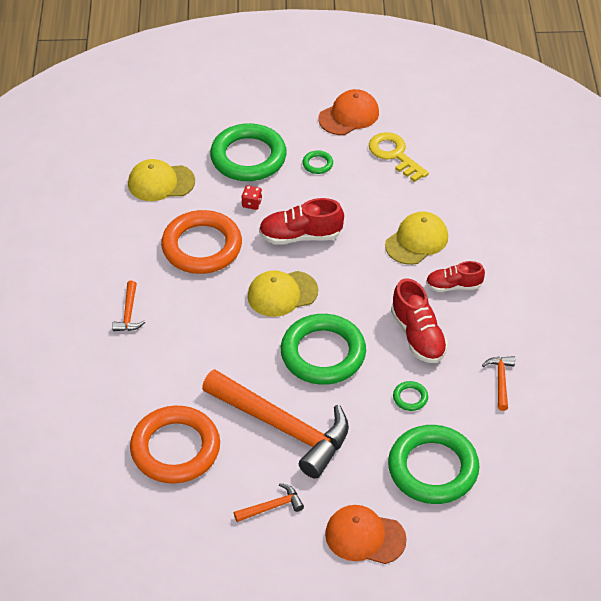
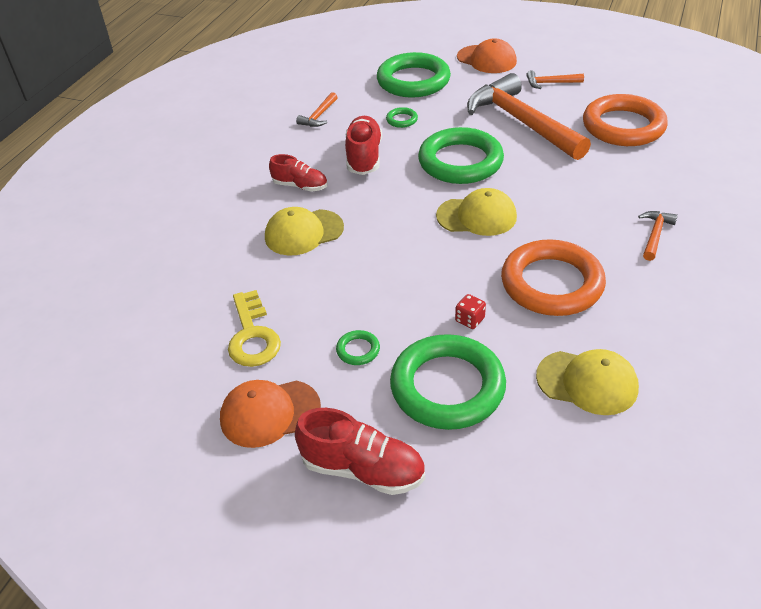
camera: 155 degrees left, 5 degrees down
red shoe [259,198,344,245] -> red shoe moved to [295,408,425,495]

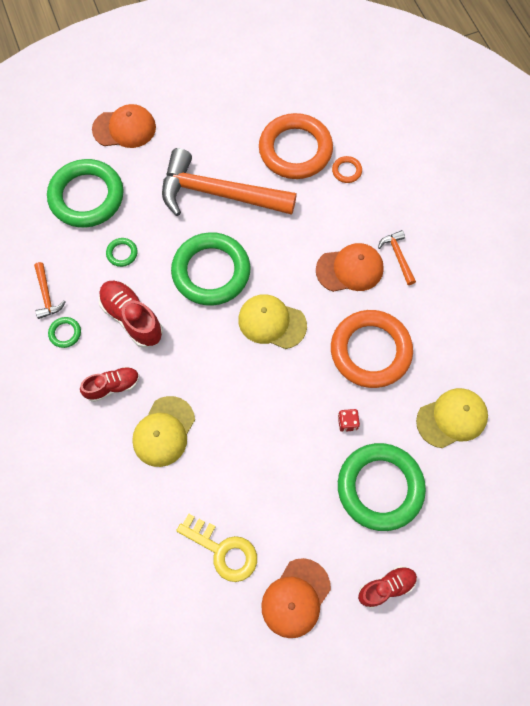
camera: 45 degrees left, 25 degrees up
red shoe [295,408,425,495] -> red shoe [358,566,417,608], size x0.66
green ring [336,330,380,365] -> green ring moved to [48,317,81,348]
yellow cap [436,188,517,236] -> yellow cap turned 120 degrees counterclockwise [238,294,307,349]
orange hammer [526,70,584,89] -> none
none -> orange cap [316,243,384,292]
none -> orange ring [332,156,362,183]

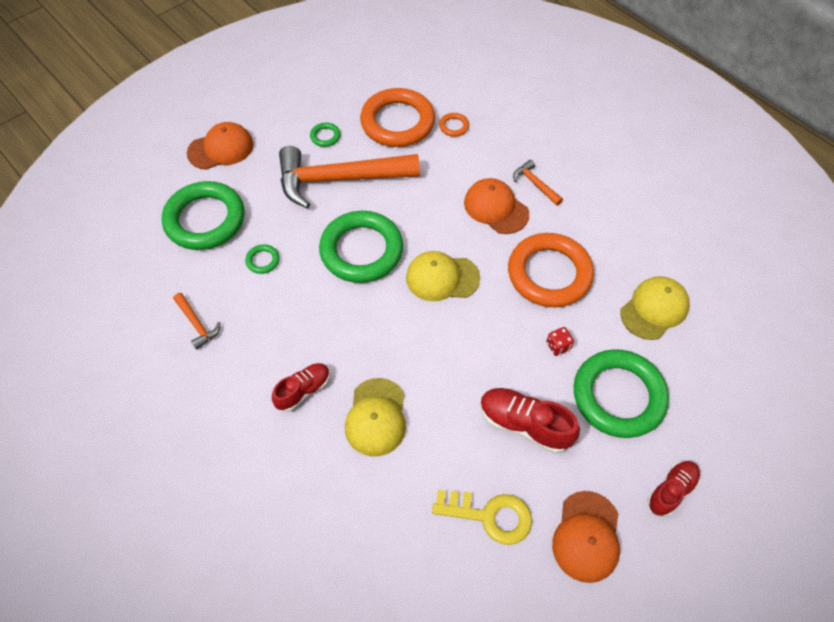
camera: 20 degrees left, 10 degrees down
green ring [48,317,81,348] -> green ring moved to [310,123,340,147]
red shoe [99,281,163,348] -> red shoe moved to [480,388,580,454]
orange cap [316,243,384,292] -> orange cap turned 105 degrees counterclockwise [464,178,529,234]

